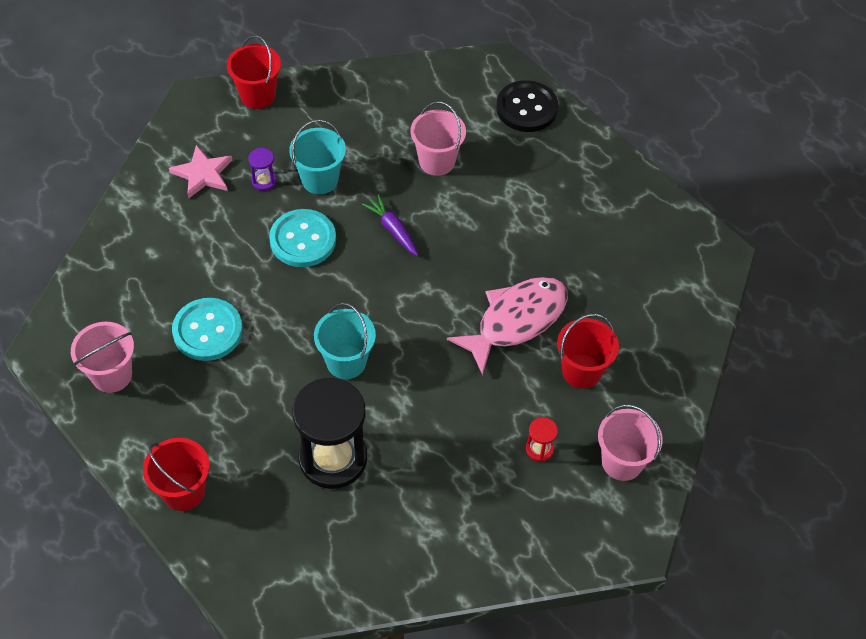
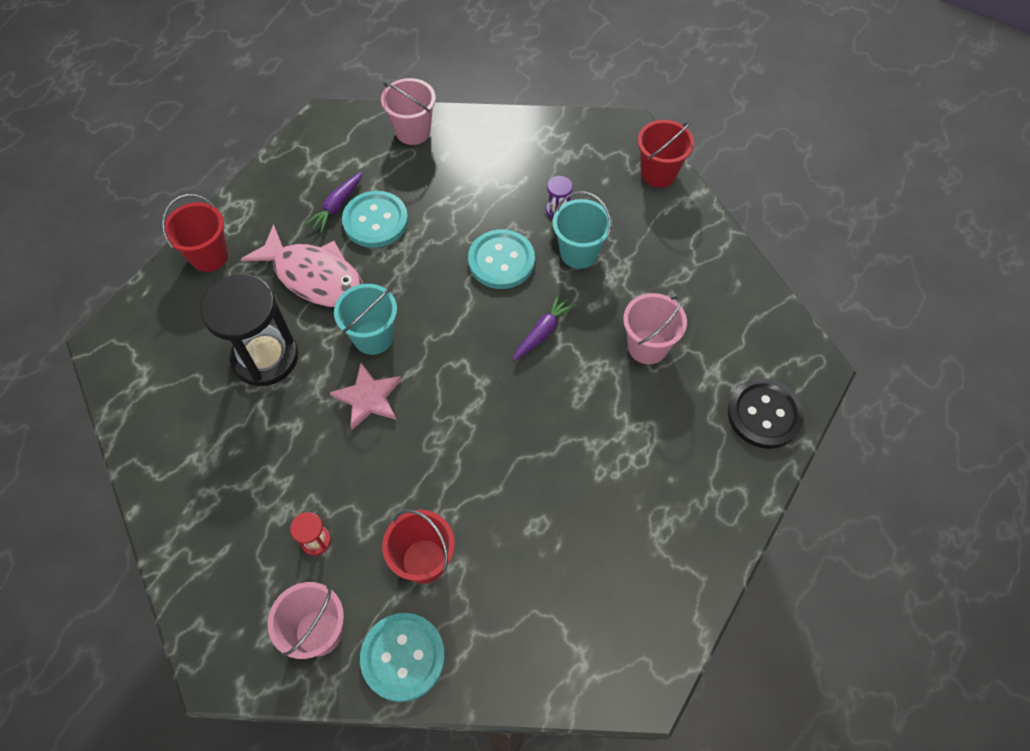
camera: 75 degrees right, 5 degrees up
pink bucket [71,322,134,393] -> pink bucket moved to [381,78,436,145]
pink star [169,145,232,199] -> pink star moved to [330,363,402,430]
pink fish [447,277,568,375] -> pink fish moved to [240,224,363,307]
none -> purple carrot [305,172,362,233]
none -> turquoise button [360,613,445,702]

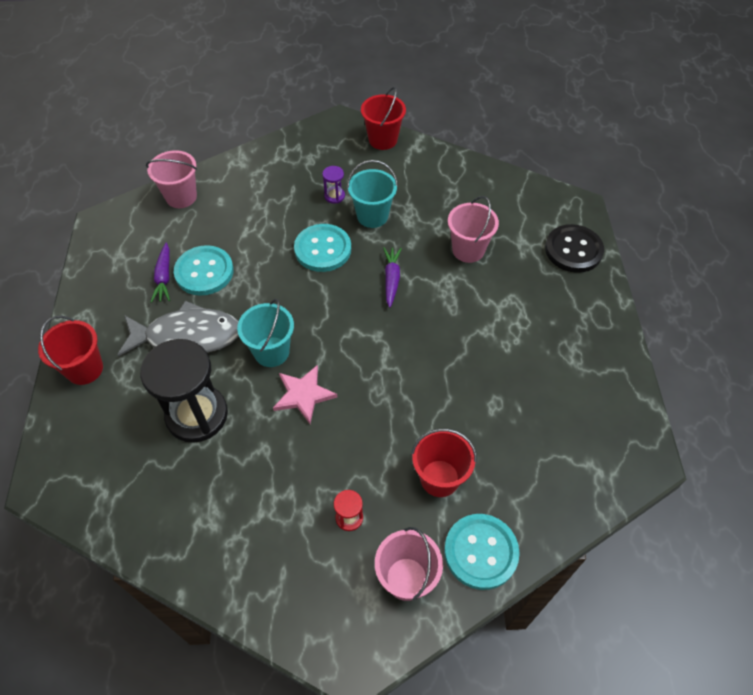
camera: 35 degrees left, 5 degrees down
pink fish [240,224,363,307] -> grey fish [118,301,239,357]

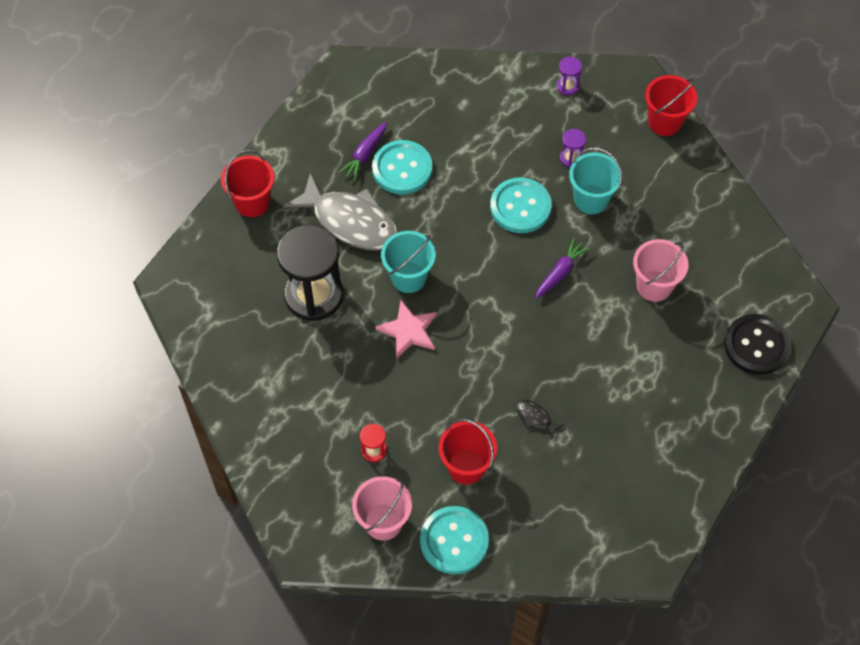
camera: 35 degrees right, 5 degrees up
pink bucket [146,150,197,208] -> none
none -> black fish [516,400,564,439]
none -> purple hourglass [557,57,582,95]

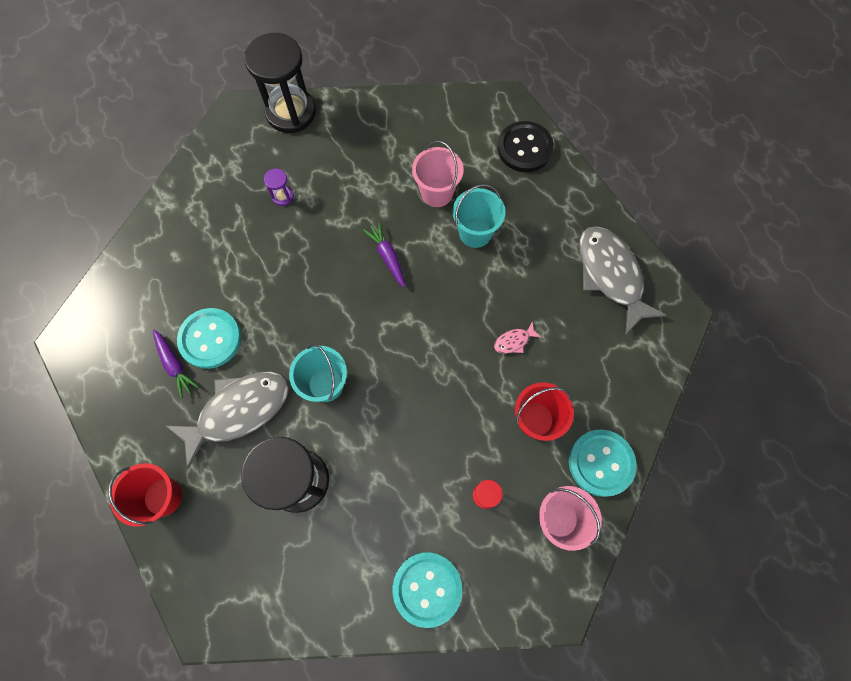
camera: 65 degrees left, 10 degrees up
pink star [375,300,437,359] -> none
turquoise button [490,178,552,233] -> turquoise button moved to [392,552,462,628]
black fish [516,400,564,439] -> pink fish [494,321,542,353]
purple hourglass [557,57,582,95] -> none
turquoise bucket [569,148,623,214] -> turquoise bucket moved to [453,184,505,248]
red bucket [645,75,697,136] -> black hourglass [244,33,316,133]
none -> grey fish [579,226,667,335]

